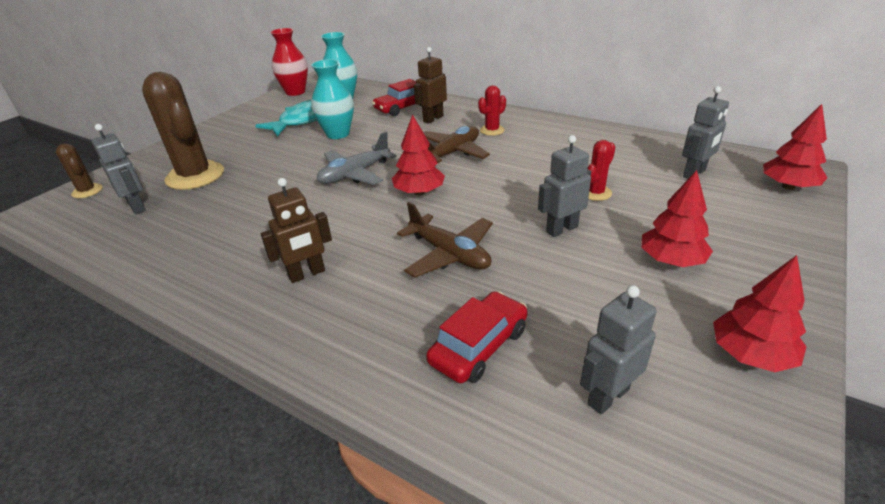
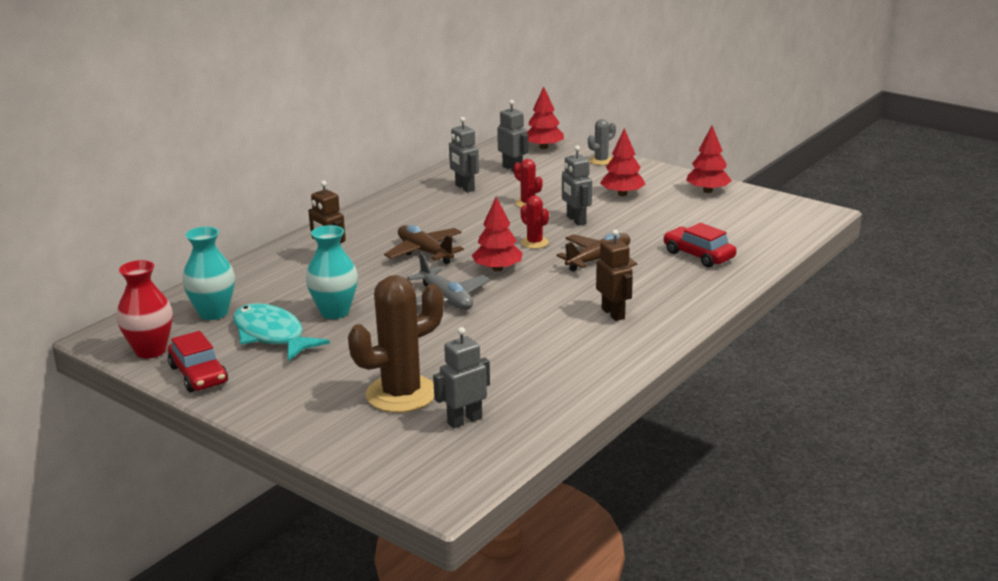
camera: 85 degrees left, 10 degrees down
brown cactus [56,143,103,198] -> none
red car [372,79,422,116] -> red car moved to [168,331,228,392]
red cactus [478,85,506,136] -> red cactus moved to [520,195,549,249]
grey robot [580,285,657,415] -> grey robot moved to [449,117,479,192]
none -> grey cactus [588,119,616,165]

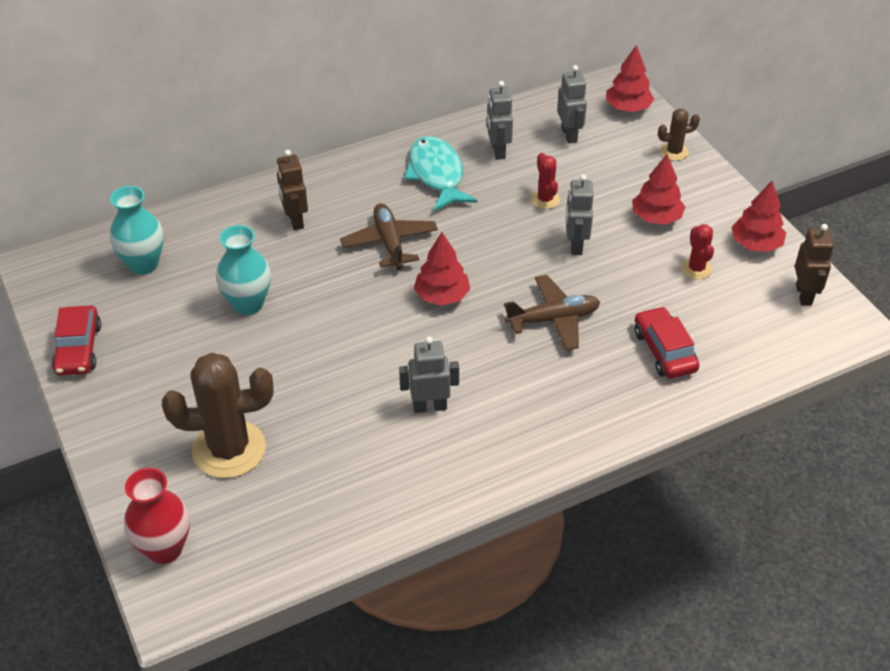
camera: 25 degrees right, 20 degrees up
red vase [116,260,173,359] -> red vase moved to [124,468,190,564]
turquoise fish [233,303,330,361] -> turquoise fish moved to [404,136,478,211]
grey plane [407,253,490,310] -> none
grey robot [433,327,490,428] -> grey robot moved to [399,337,459,413]
red cactus [520,195,549,249] -> red cactus moved to [681,224,714,279]
grey cactus [588,119,616,165] -> brown cactus [658,109,700,161]
brown robot [596,229,633,321] -> brown robot moved to [795,224,834,306]

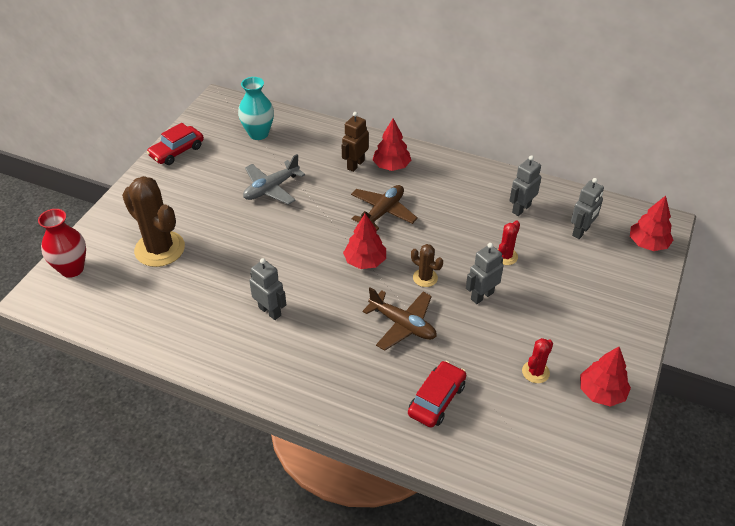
camera: 50 degrees right, 0 degrees up
turquoise vase [216,225,271,315] -> grey plane [243,154,305,205]
turquoise fish [404,136,478,211] -> none
red tree [632,154,685,225] -> red tree moved to [372,119,411,171]
brown cactus [658,109,700,161] -> brown cactus moved to [411,244,443,287]
brown robot [795,224,834,306] -> none

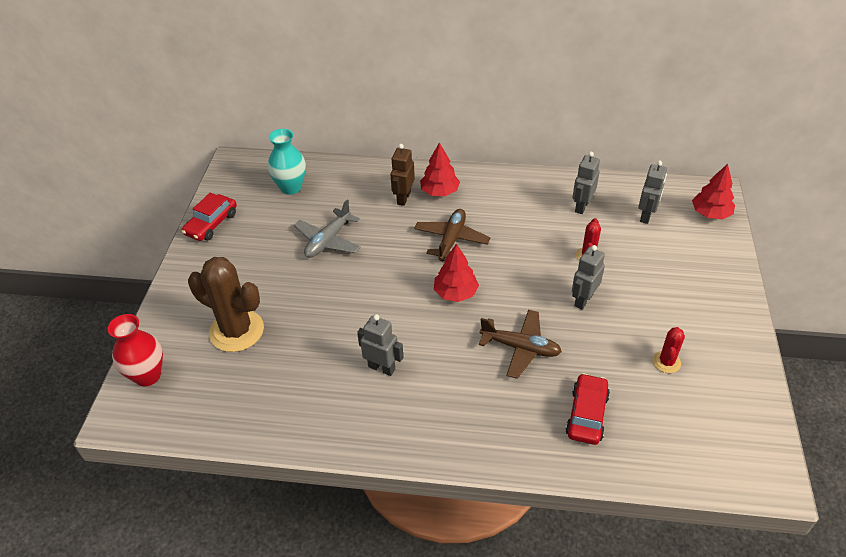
camera: 15 degrees left, 0 degrees up
brown cactus [411,244,443,287] -> none
red tree [580,347,631,407] -> none

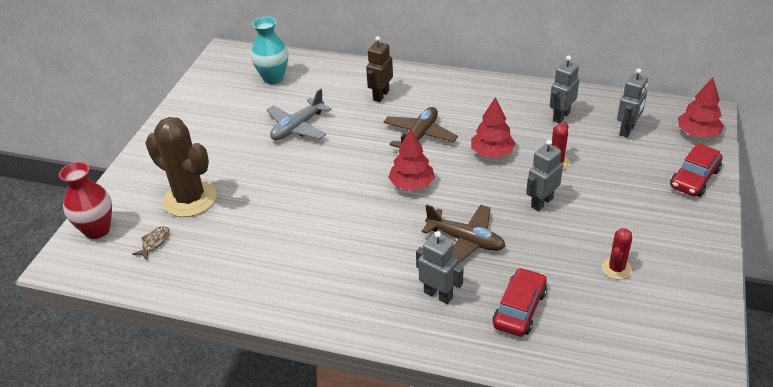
camera: 10 degrees right, 5 degrees down
red car [182,193,237,241] -> red car moved to [670,143,723,197]
grey robot [357,314,403,376] -> grey robot moved to [416,231,464,304]
red tree [420,142,460,196] -> red tree moved to [471,97,516,158]
none -> brown fish [132,226,170,260]

